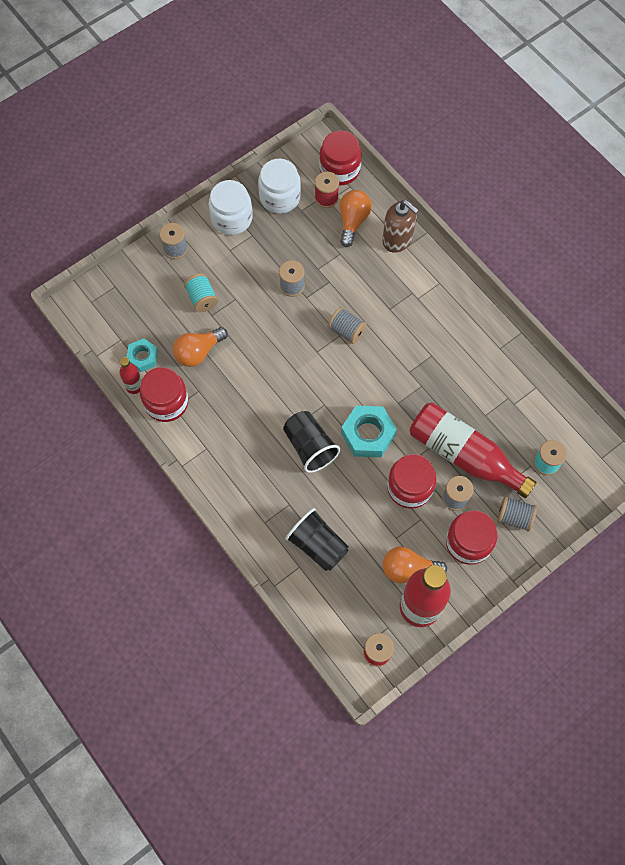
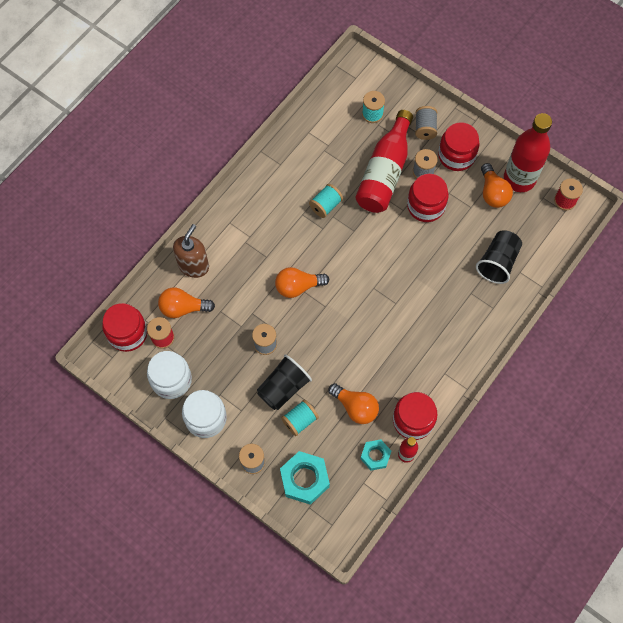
camera: 105 degrees left, 0 degrees up
black cup [283,411,340,473] -> black cup moved to [257,355,312,410]
grey spool [328,307,367,344] -> orange light bulb [275,267,329,298]
turquoise nut [341,406,397,457] -> turquoise nut moved to [280,451,330,505]
none -> turquoise spool [309,184,343,218]

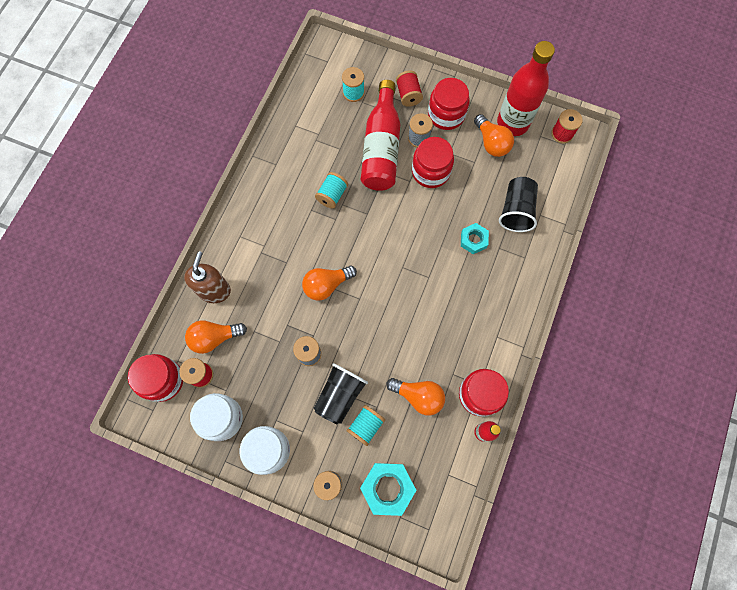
camera: 15 degrees left, 5 degrees up
turquoise nut [360,439,391,471] -> turquoise nut moved to [461,223,489,254]
grey spool [415,106,437,140] -> red spool [396,70,423,107]

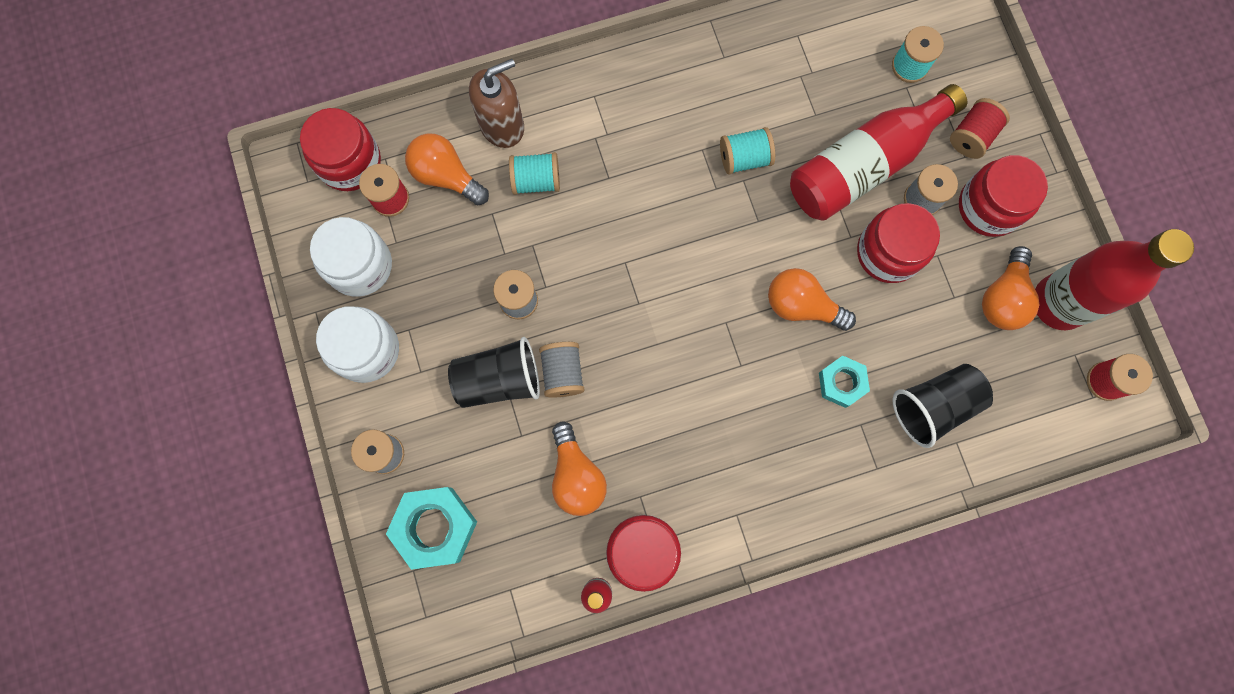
camera: 50 degrees right, 5 degrees up
orange light bulb [302,266,357,300] -> orange light bulb moved to [768,268,856,331]
turquoise spool [347,405,385,446] -> turquoise spool moved to [509,152,560,195]
none -> grey spool [539,342,585,398]

